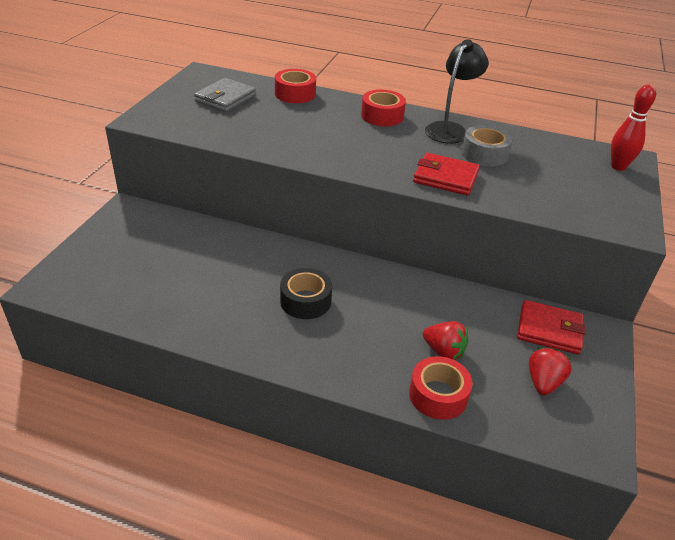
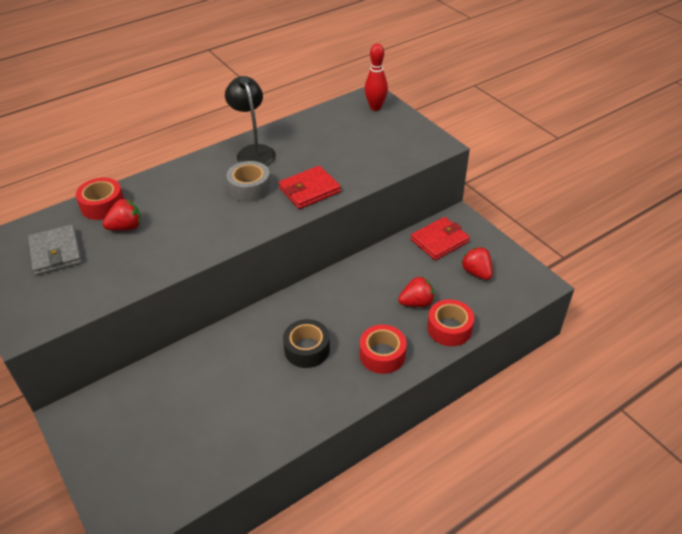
camera: 50 degrees left, 5 degrees up
red tape [361,89,406,126] -> red tape moved to [360,325,407,374]
grey tape [462,125,513,167] -> grey tape moved to [226,161,271,202]
none -> red strawberry [102,199,141,231]

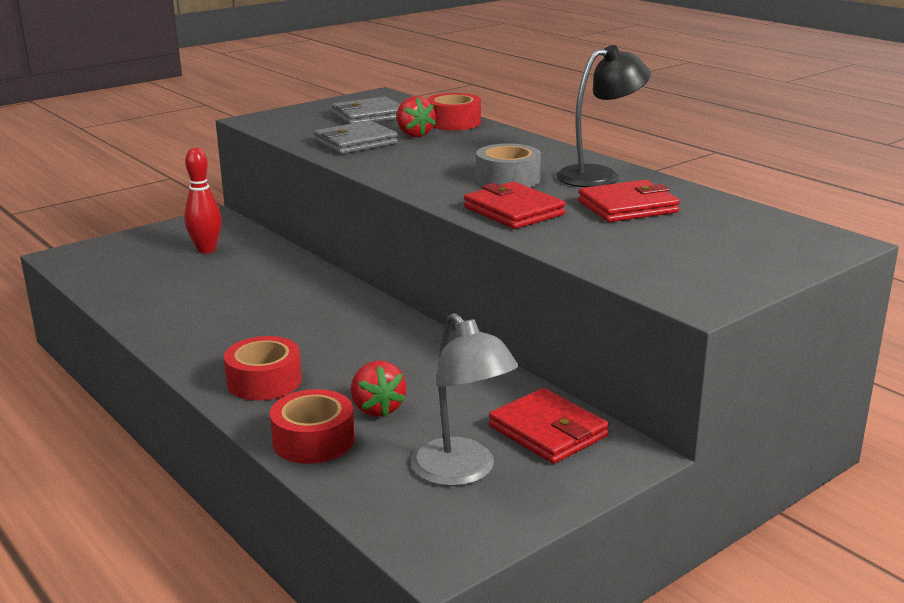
camera: 85 degrees right, 20 degrees down
black tape [283,319,330,368] -> none
red bowling pin [365,43,388,111] -> red bowling pin moved to [184,148,222,254]
red strawberry [461,247,493,280] -> grey lamp [411,313,518,486]
none -> grey wallet [314,120,398,154]
none -> red wallet [578,180,680,222]

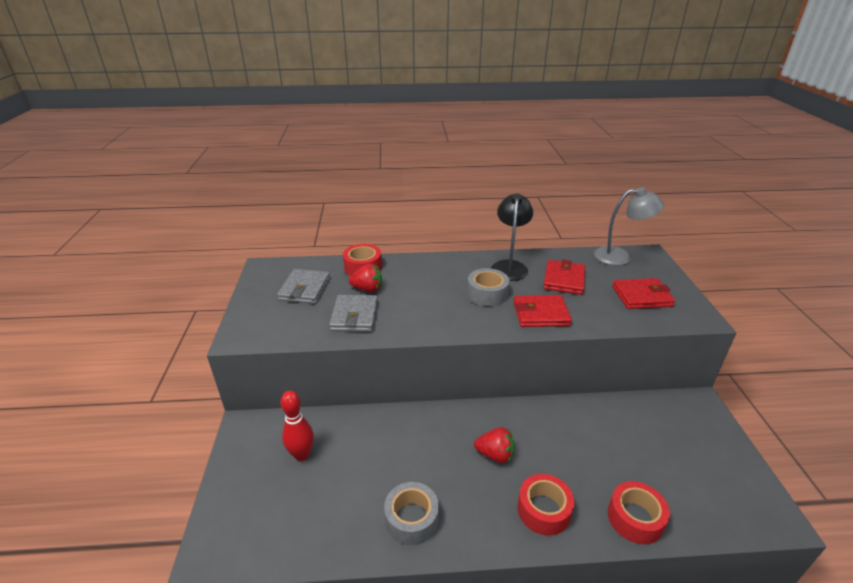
camera: 55 degrees left, 10 degrees up
red strawberry [351,361,406,417] -> red strawberry moved to [474,427,515,463]
grey lamp [411,313,518,486] -> grey lamp moved to [594,187,664,266]
red wallet [489,388,609,464] -> red wallet moved to [612,278,675,309]
none -> grey tape [384,482,439,545]

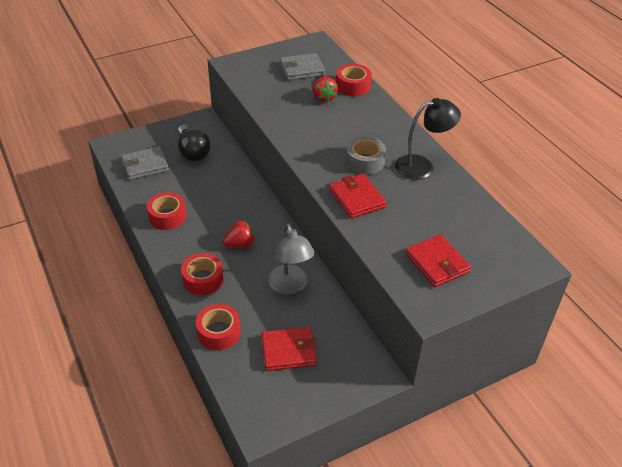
camera: 65 degrees right, 10 degrees up
red bowling pin [281,391,314,461] -> black light bulb [178,125,211,162]
grey wallet [329,295,378,332] -> grey wallet moved to [121,147,169,180]
grey tape [384,482,439,545] -> red tape [147,192,187,230]
red strawberry [474,427,515,463] -> red strawberry turned 105 degrees counterclockwise [223,220,255,248]
red wallet [543,259,585,295] -> red wallet moved to [261,327,317,371]
grey lamp [594,187,664,266] -> grey lamp moved to [268,224,315,295]

